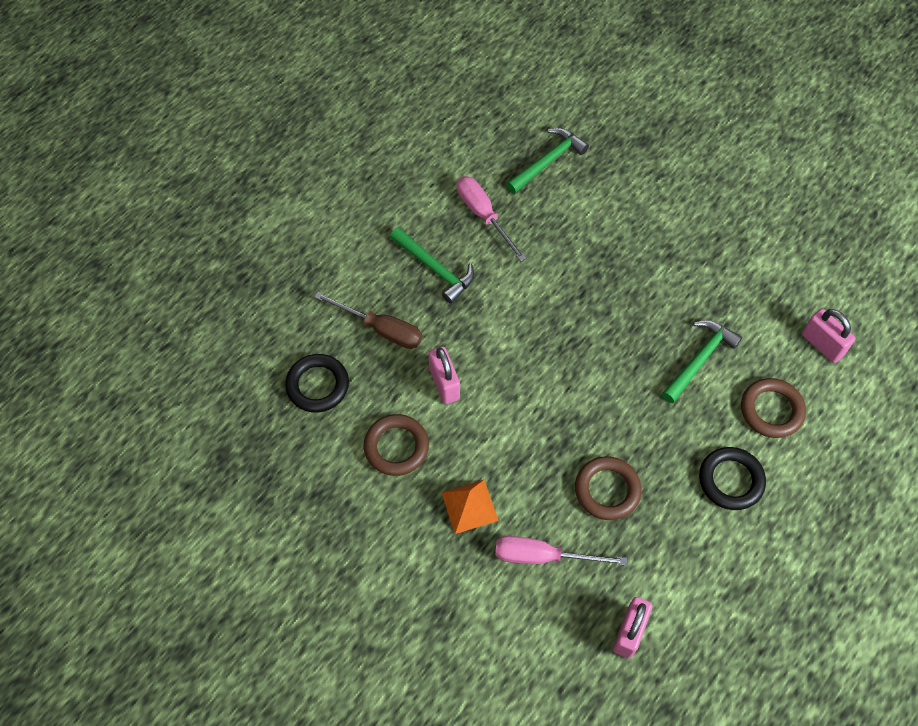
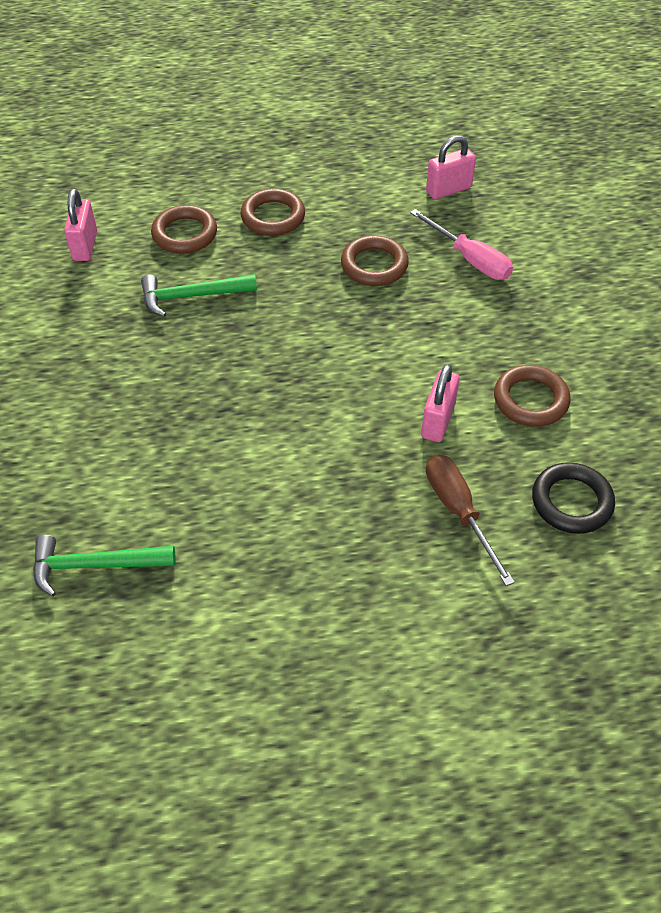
camera: 140 degrees left, 10 degrees down
green hammer [390,227,474,304] -> none
orange pyramid [441,480,499,534] -> none
pink screwdriver [457,176,526,261] -> none
black ring [699,447,766,510] -> brown ring [240,189,305,236]

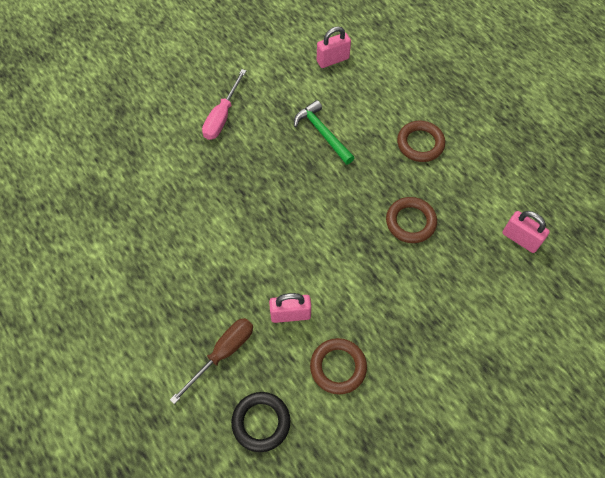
camera: 65 degrees right, 10 degrees up
green hammer [33,535,176,597] -> none
brown ring [151,205,217,254] -> none
pink screwdriver [410,209,513,280] -> pink screwdriver moved to [202,69,246,140]

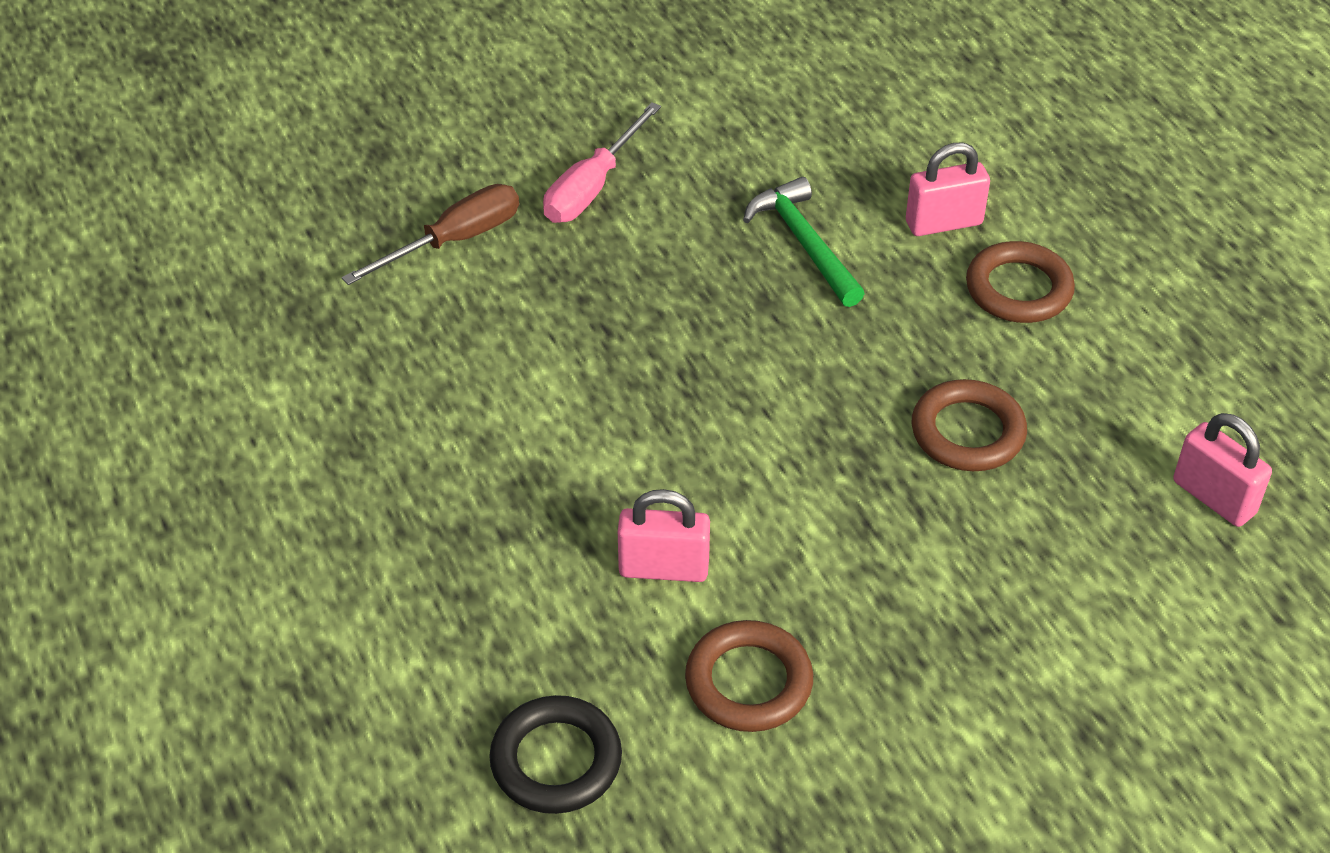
camera: 10 degrees right, 15 degrees down
brown screwdriver [170,318,253,404] -> brown screwdriver moved to [342,184,519,285]
pink padlock [317,26,351,68] -> pink padlock moved to [906,143,990,236]

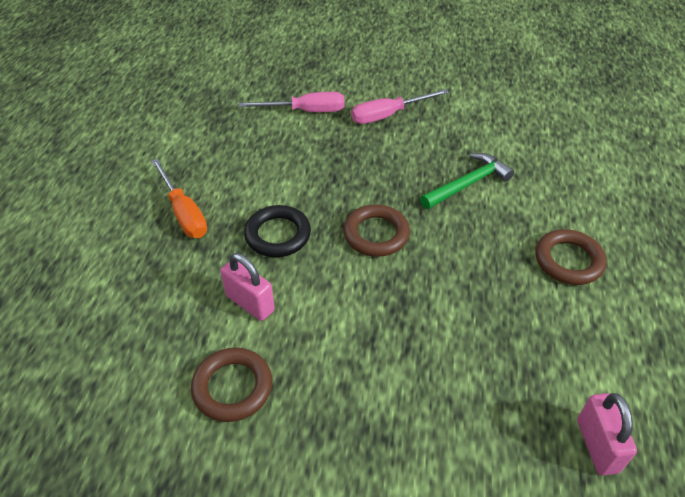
camera: 35 degrees right, 0 degrees up
brown screwdriver [342,184,519,285] -> pink screwdriver [239,92,344,112]
black ring [489,695,622,814] -> black ring moved to [244,205,311,257]
green hammer [743,177,865,307] -> green hammer turned 45 degrees clockwise [420,153,514,209]
pink padlock [906,143,990,236] -> none
brown ring [911,379,1027,471] -> brown ring moved to [343,204,410,257]
none -> orange screwdriver [151,159,207,238]

